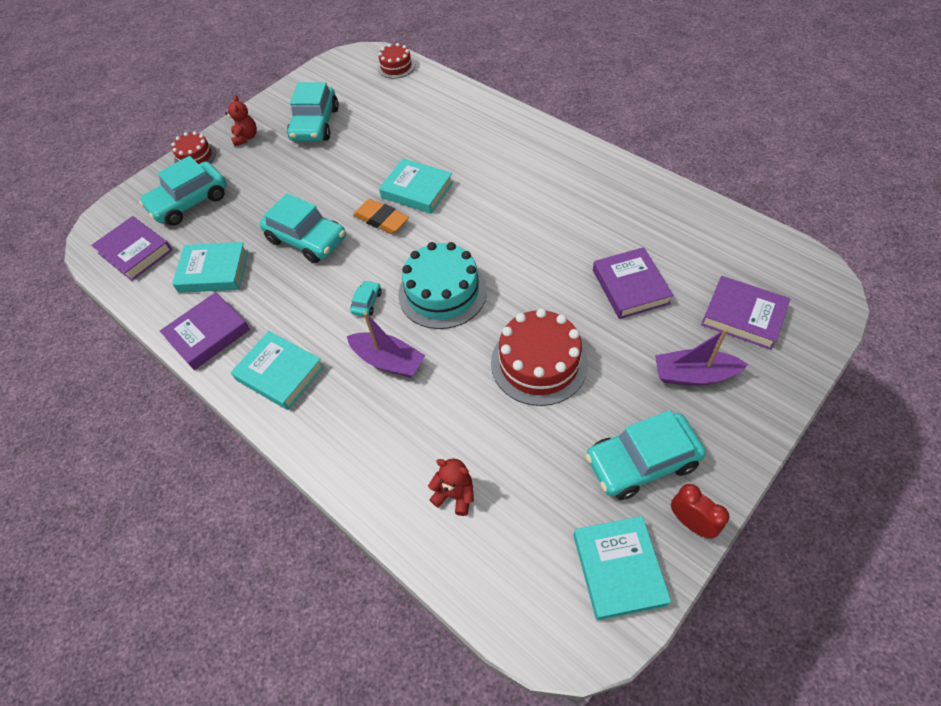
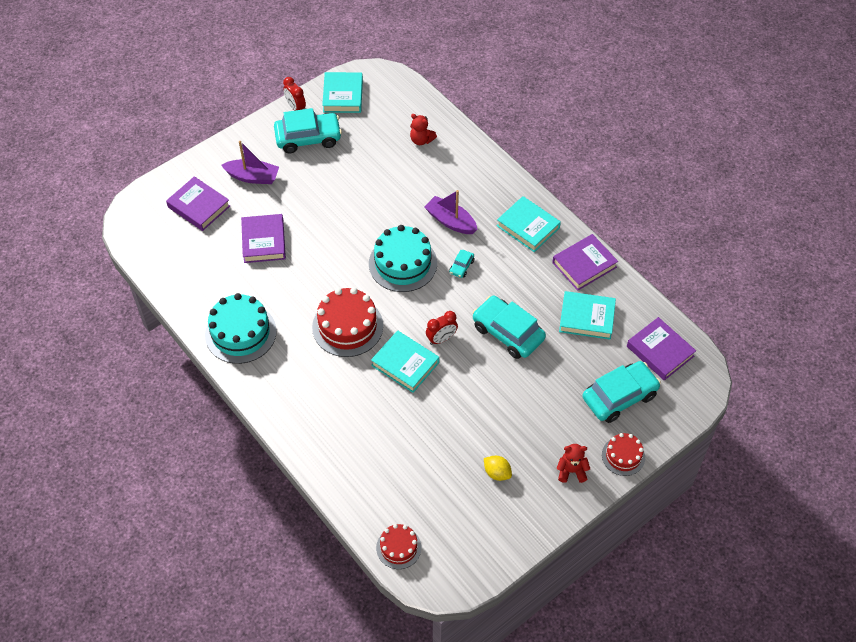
camera: 175 degrees left, 0 degrees up
red teddy bear [225,95,257,146] -> red teddy bear turned 90 degrees clockwise [557,444,590,483]
turquoise car [287,82,339,141] -> yellow lemon [484,456,512,481]
orange eraser [353,199,409,234] -> red clock [426,311,458,345]
red cake [491,308,588,406] -> red cake moved to [312,288,383,357]
none -> turquoise cake [205,293,277,364]

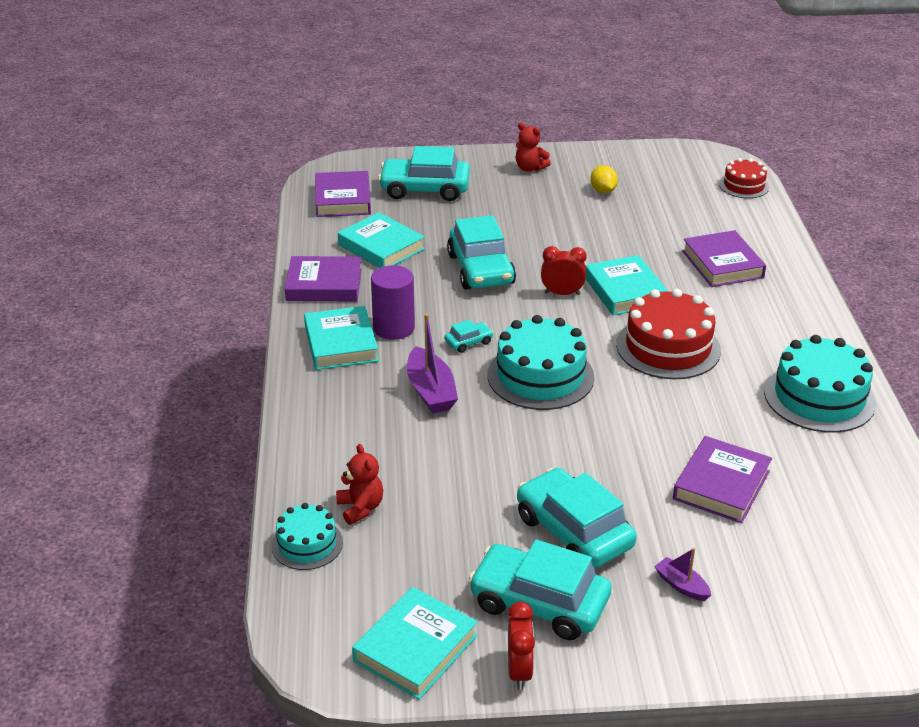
camera: 145 degrees left, 20 degrees down
purple book [166,176,230,231] -> purple book moved to [682,230,766,287]
purple boat [221,141,279,184] -> purple boat [654,548,711,601], size x0.56
red cake [602,433,645,476] -> none
none -> turquoise cake [271,503,343,570]
none -> purple cylinder [371,265,415,340]
none -> turquoise car [517,468,637,568]

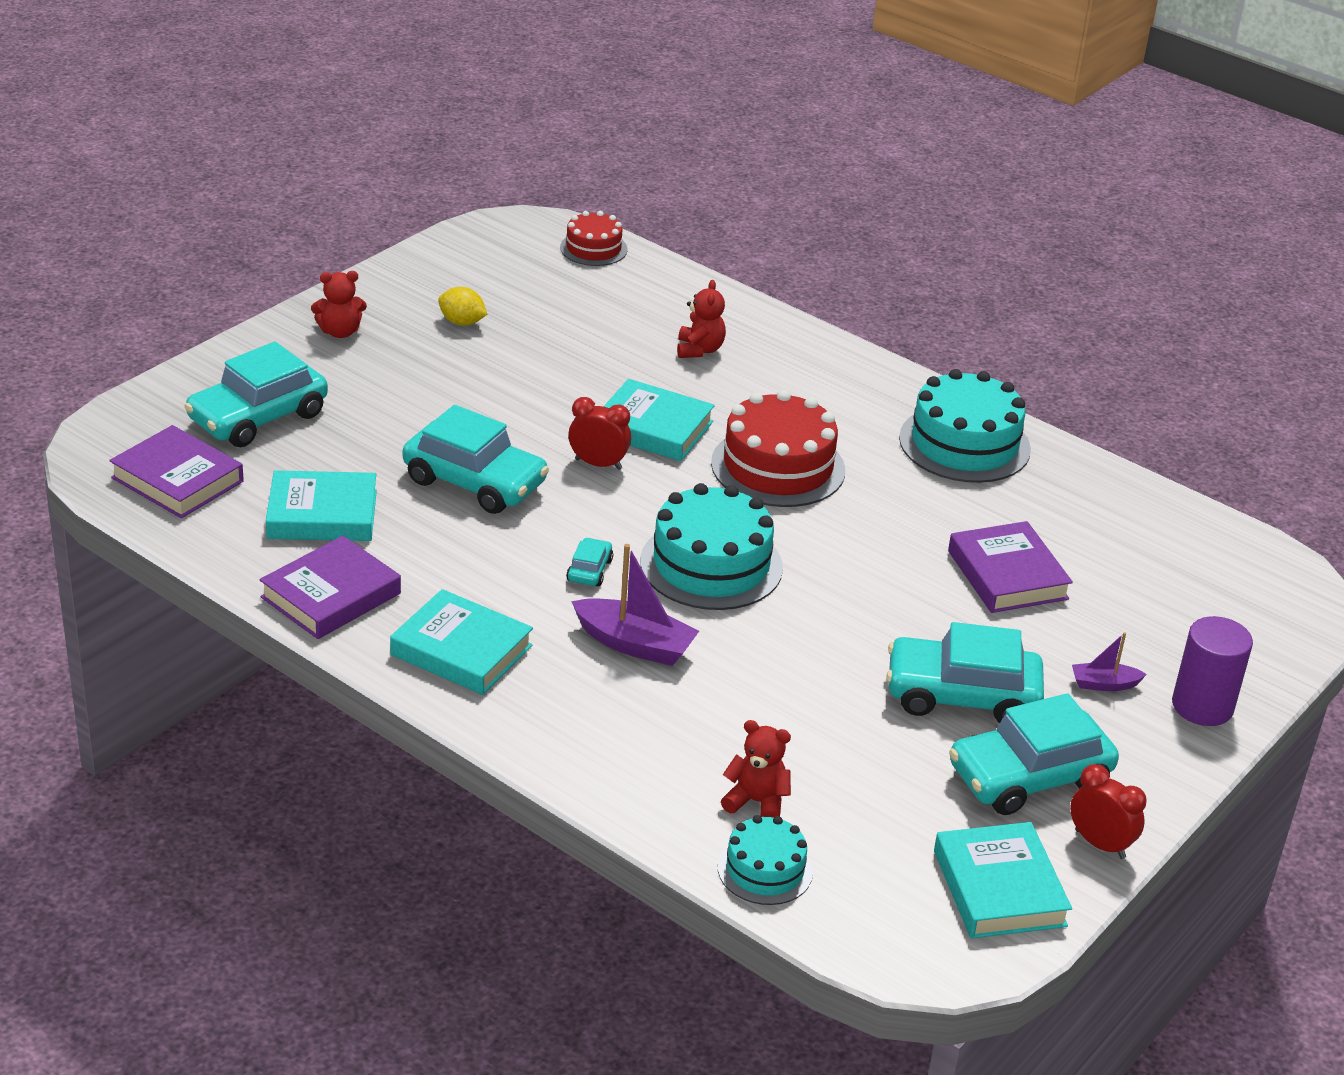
camera: 50 degrees left, 0 degrees up
purple cylinder [371,265,415,340] -> purple cylinder moved to [1172,616,1253,726]
red clock [541,246,587,295] -> red clock turned 60 degrees clockwise [568,397,631,470]
purple book [682,230,766,287] -> red teddy bear [677,280,726,358]

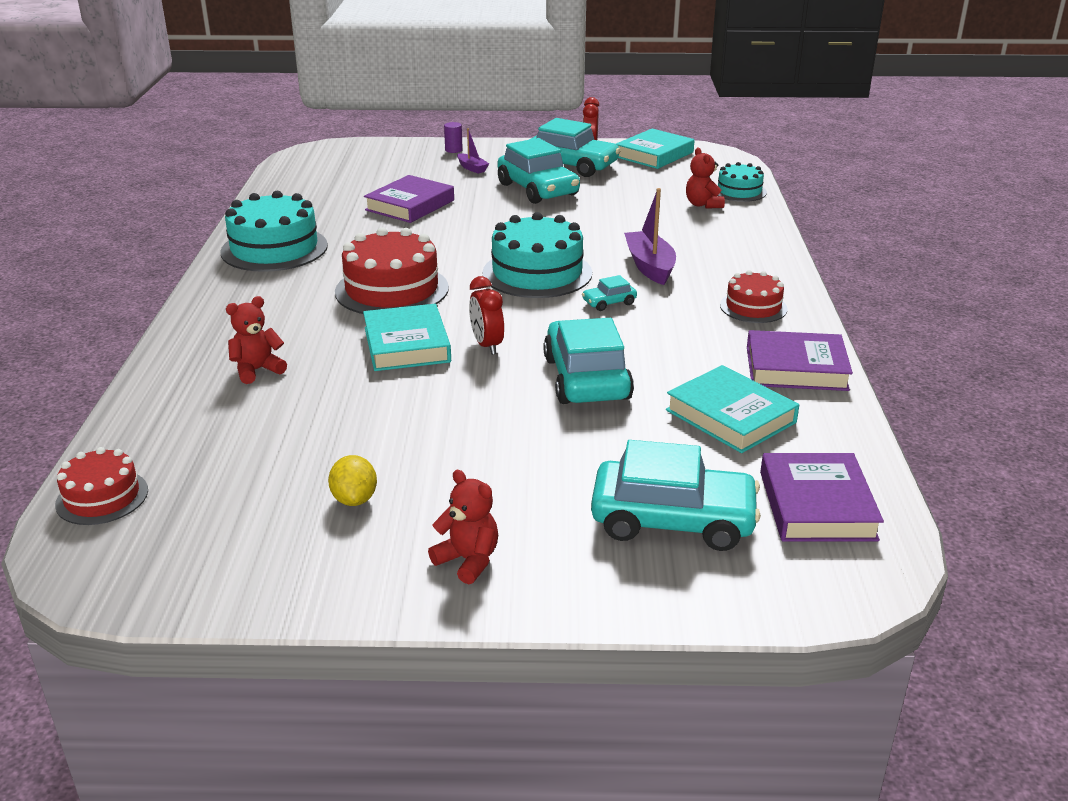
camera: 125 degrees left, 5 degrees down
turquoise book [390,589,533,695] -> red cake [720,270,788,323]
purple cylinder [1172,616,1253,726] -> purple cylinder [444,122,463,153], size x0.50

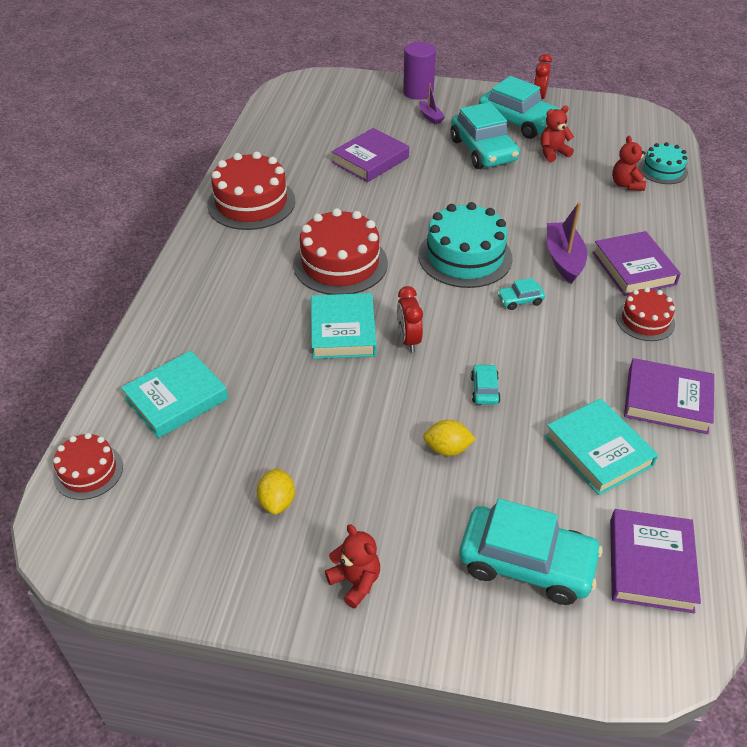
camera: 10 degrees right, 15 degrees up
turquoise cake [220,191,328,272] -> red cake [207,152,295,230]
red teddy bear [226,296,287,384] -> red teddy bear moved to [541,106,574,162]
purple cylinder [444,122,463,153] -> purple cylinder [403,42,436,100], size x2.00
turquoise car [543,318,634,404] -> turquoise car [471,364,501,405], size x0.44
turquoise book [616,129,695,169] -> turquoise book moved to [121,351,228,438]
none -> yellow lemon [423,420,476,456]
none -> purple book [592,231,681,296]

